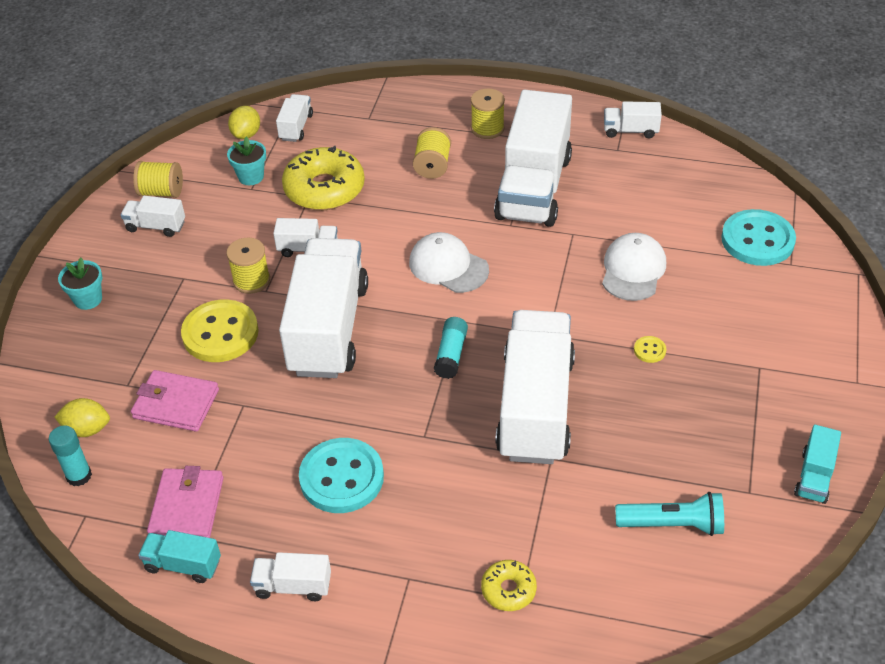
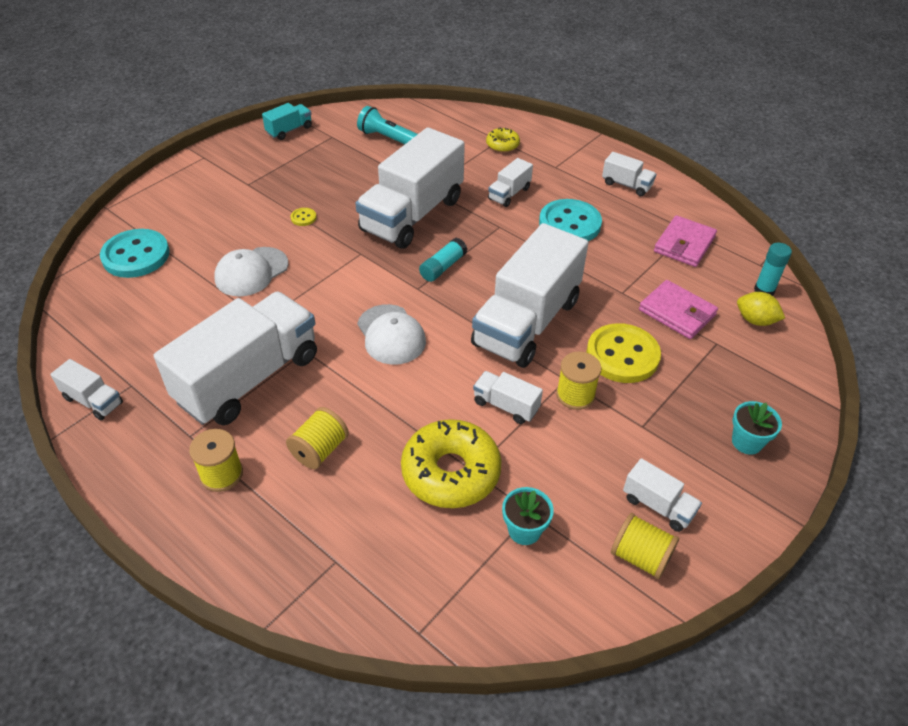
camera: 155 degrees left, 0 degrees up
turquoise truck [138,530,221,583] -> none
yellow lemon [228,106,260,139] -> none
white truck [276,94,313,142] -> white truck moved to [488,158,533,207]

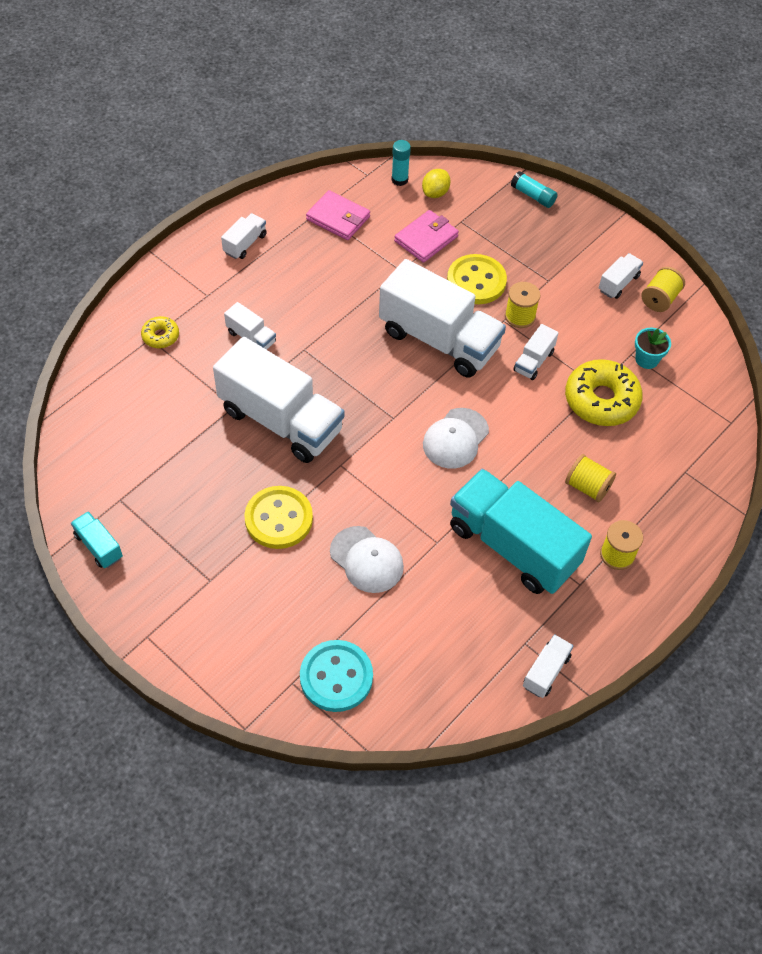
camera: 90 degrees left, 10 degrees up
white truck [154,292,317,425] -> turquoise truck [450,469,592,594]
yellow button [291,208,316,226] -> yellow button [245,486,313,549], size x2.43
turquoise flashlight [357,106,418,144] -> none
white cap [357,304,426,365] -> white cap turned 150 degrees clockwise [423,408,489,469]
turquoise glue stick [419,238,467,282] -> turquoise glue stick moved to [511,171,558,208]
turquoise button [539,199,602,241] -> none
turquoise flower pot [732,401,782,455] -> none

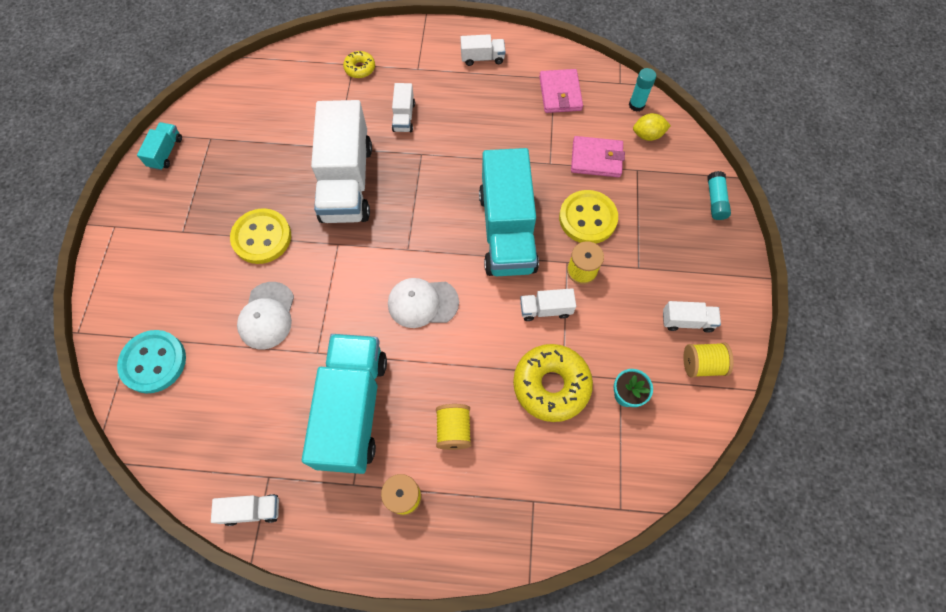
camera: 55 degrees right, 10 degrees up
white truck [379,259,506,378] -> turquoise truck [479,148,539,276]

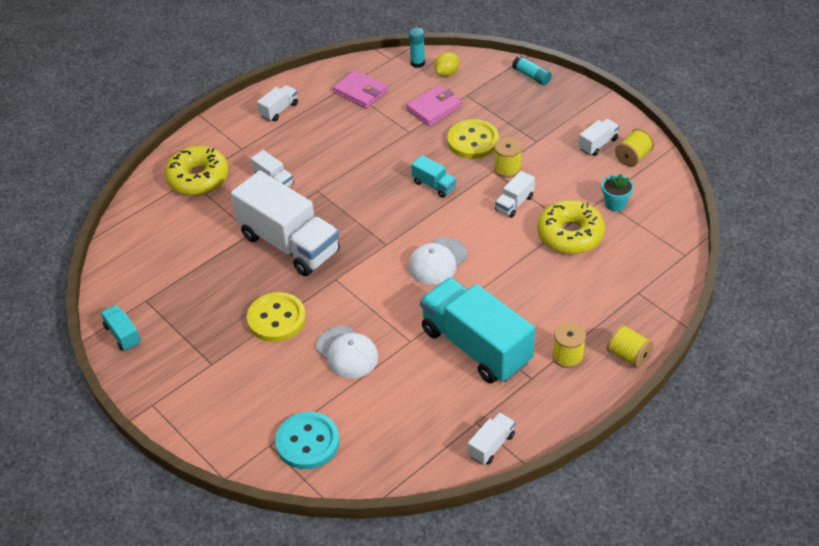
camera: 45 degrees left, 20 degrees down
yellow donut [343,51,375,78] -> yellow donut [165,146,229,196], size x1.98
yellow spool [436,404,471,450] -> yellow spool moved to [607,324,654,368]
turquoise truck [479,148,539,276] -> turquoise truck [411,155,457,198], size x0.43

